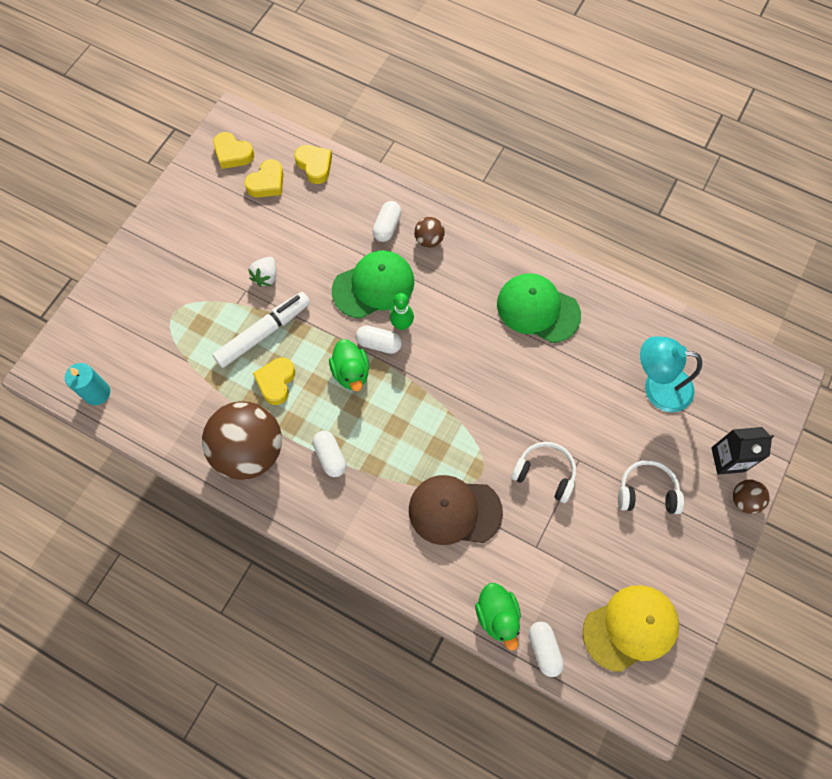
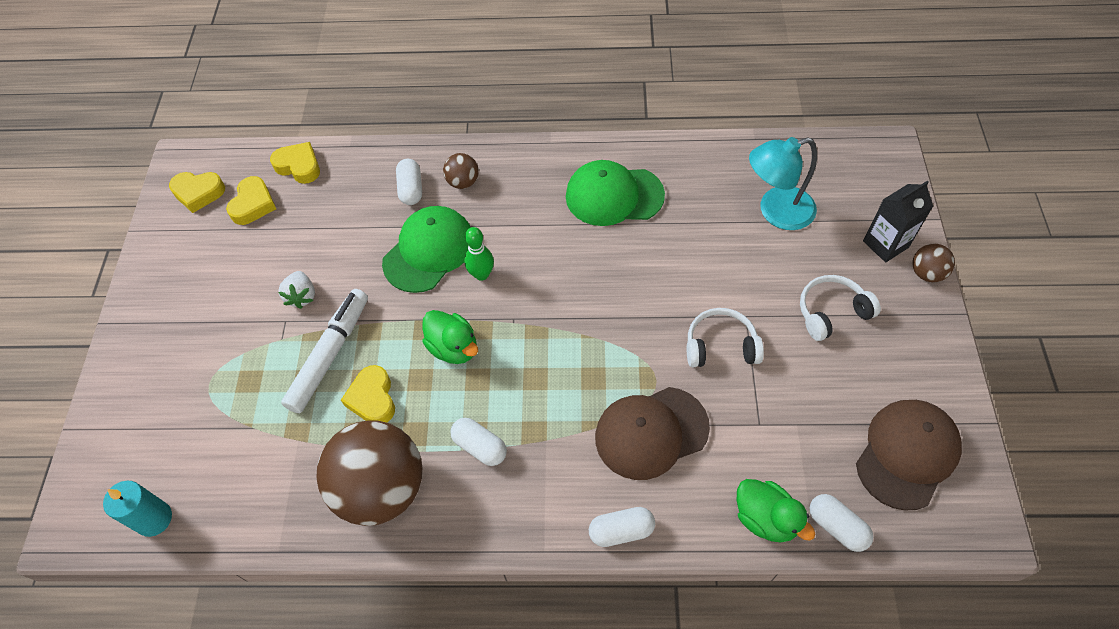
camera: 25 degrees left, 10 degrees down
white capsule [356,325,402,354] -> white capsule moved to [589,507,655,547]
yellow cap [583,585,679,672] -> brown cap [856,400,962,511]

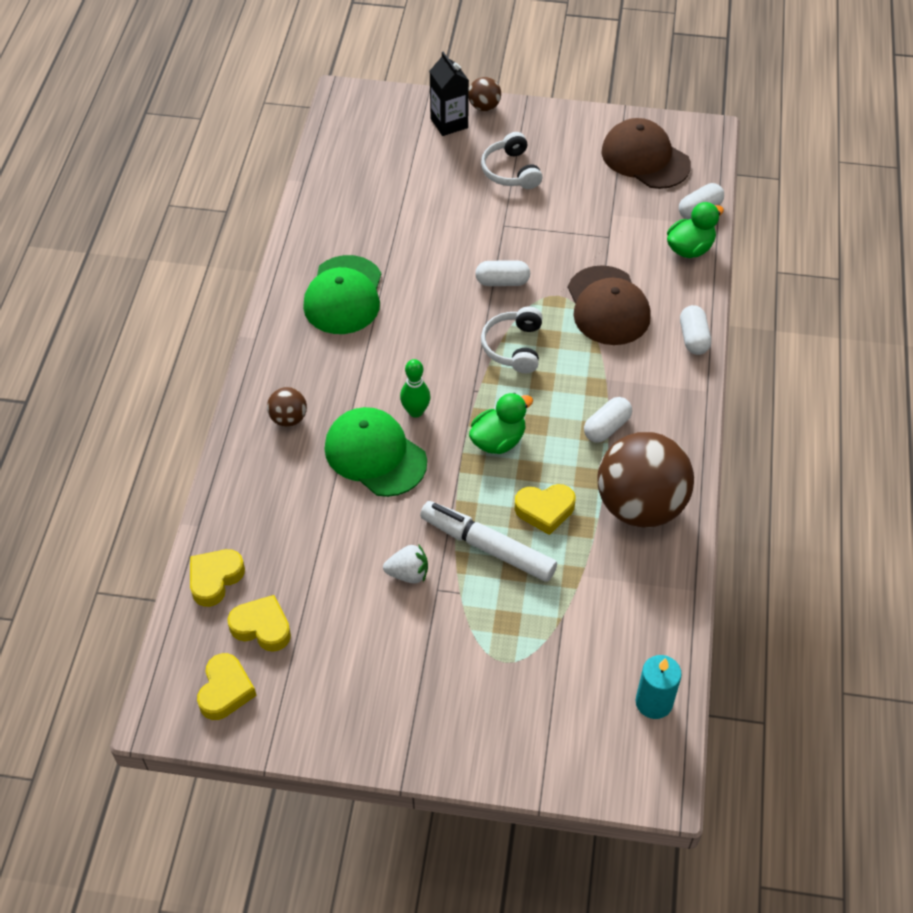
camera: 85 degrees left, 5 degrees down
white capsule [396,159,422,205] -> white capsule moved to [475,260,530,286]
white headphones [687,308,764,367] -> white headphones moved to [481,307,542,373]
turquoise lamp [749,137,817,230] -> none

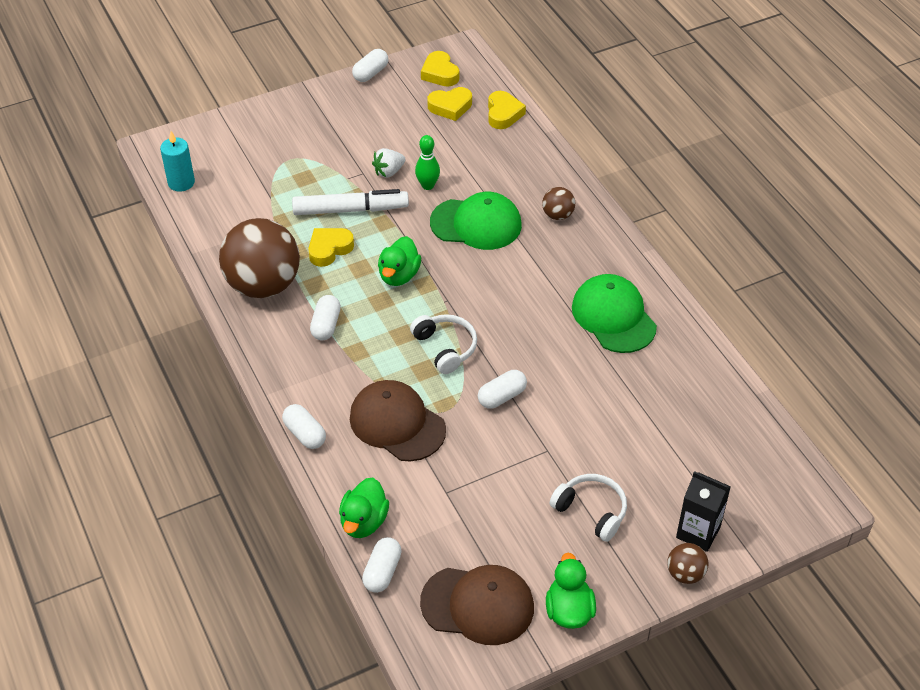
camera: 145 degrees right, 5 degrees down
green bowling pin [400,359,431,418] -> green bowling pin moved to [415,135,440,190]
none -> white capsule [352,49,388,82]
none -> green duck [546,553,596,629]

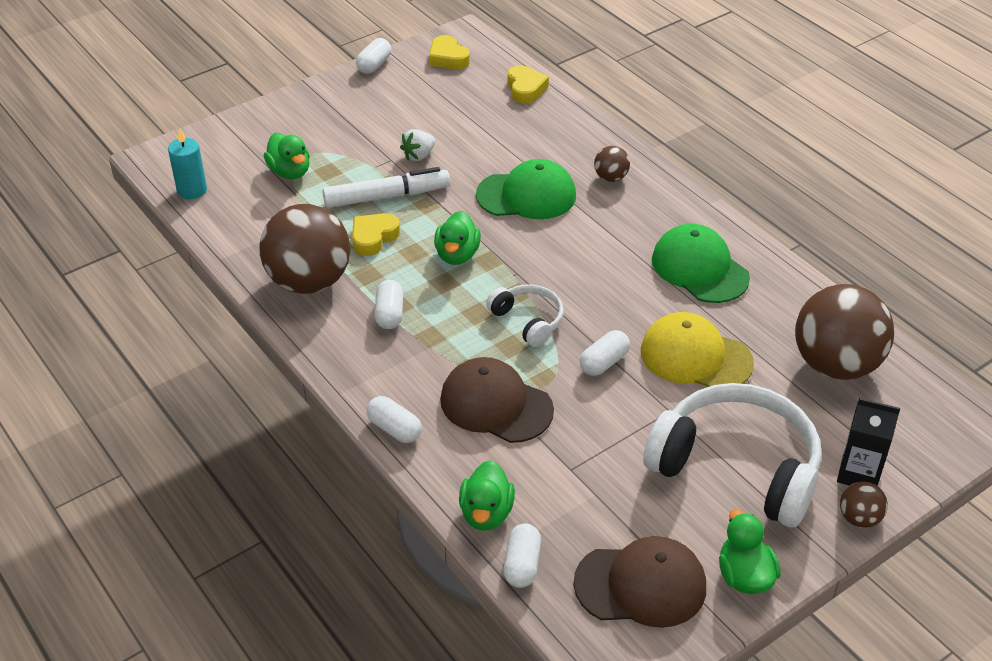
camera: 10 degrees left, 5 degrees down
green bowling pin [415,135,440,190] -> none
yellow heart [427,87,472,121] -> none
white headphones [550,474,627,542] -> white headphones [643,383,822,527], size x2.03
none -> green duck [264,133,310,179]
none -> yellow cap [641,312,754,387]
none -> brown ball [795,284,894,380]

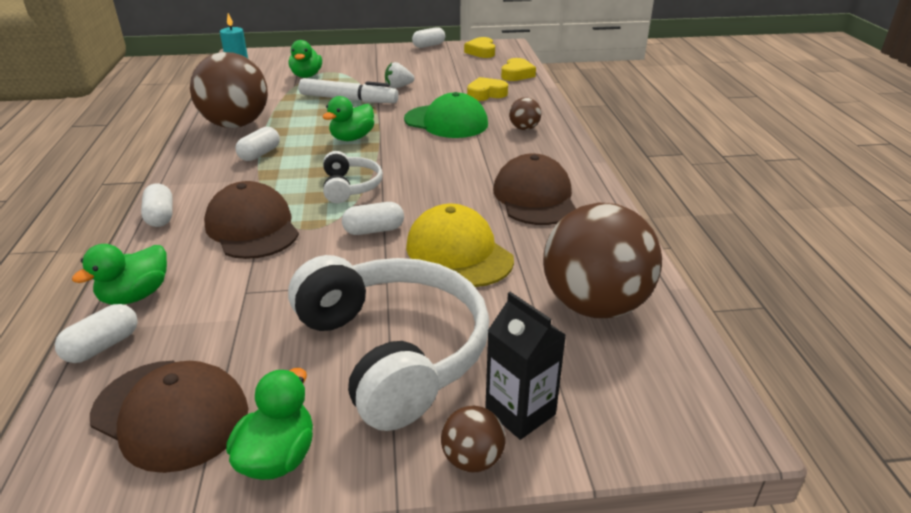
camera: 30 degrees right, 10 degrees down
yellow heart [352,213,400,256] -> yellow heart moved to [467,77,508,101]
green cap [652,224,750,303] -> brown cap [493,153,576,225]

